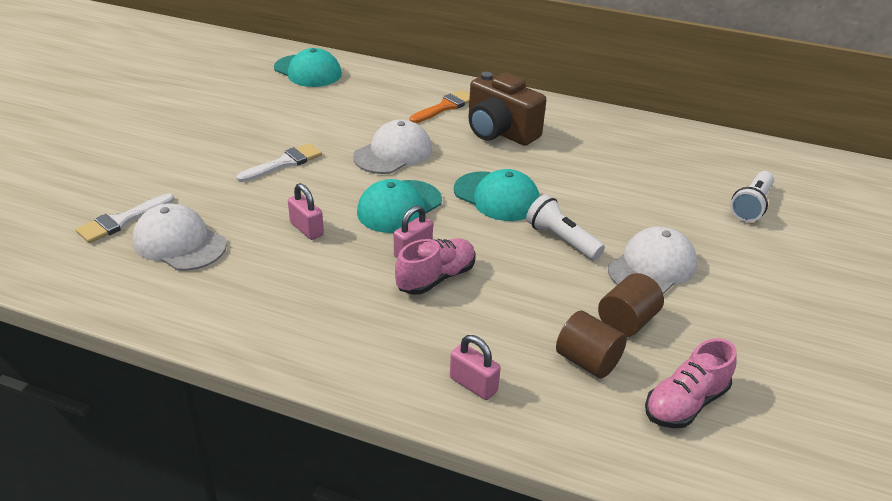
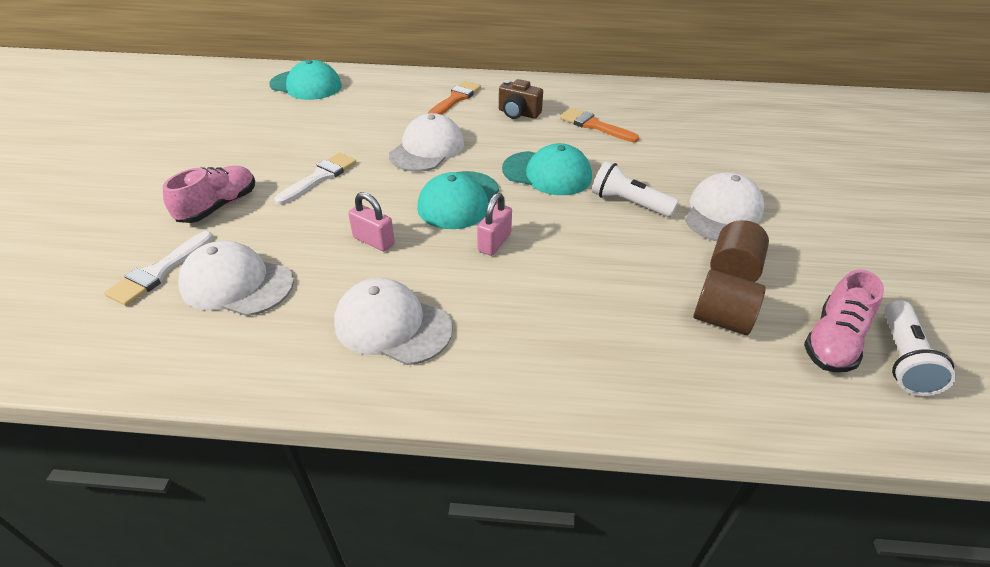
camera: 15 degrees left, 5 degrees up
pink shoe [395,238,476,295] -> pink shoe moved to [163,166,255,223]
pink padlock [450,335,500,400] -> none
brown camera [468,72,546,146] -> brown camera [499,79,543,119], size x0.58
white flashlight [730,171,774,222] -> white flashlight moved to [884,300,956,396]
none -> white cap [334,278,453,365]
none -> orange brush [560,108,639,142]

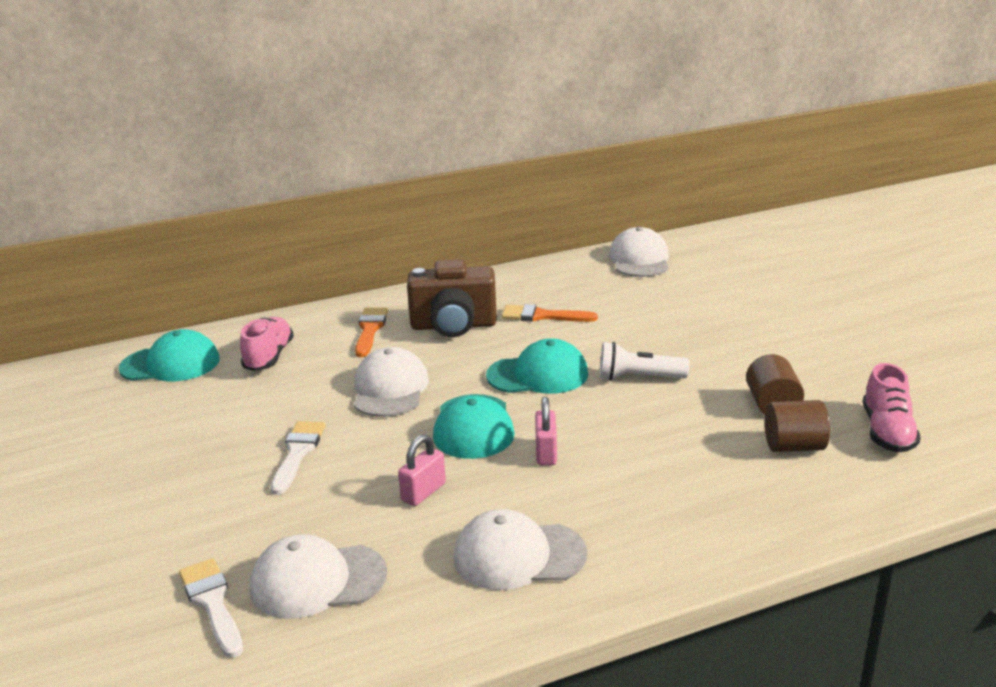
camera: 25 degrees left, 15 degrees down
white brush [104,231,213,306] -> white brush turned 150 degrees clockwise [179,558,243,658]
pink shoe [163,166,255,223] -> pink shoe moved to [240,317,294,371]
pink padlock [348,192,395,251] -> pink padlock turned 60 degrees counterclockwise [398,434,446,506]
brown camera [499,79,543,119] -> brown camera [407,259,497,337], size x1.73
white cap [685,172,764,241] -> white cap moved to [608,227,669,277]
white flashlight [884,300,956,396] -> none

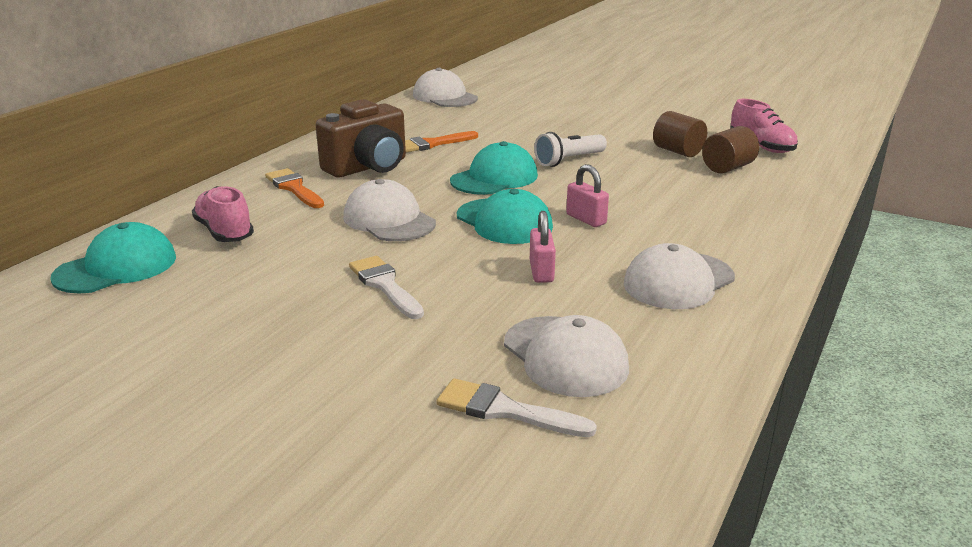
camera: 40 degrees left, 0 degrees up
white cap [250,534,387,619] -> white cap turned 75 degrees counterclockwise [504,315,629,397]

